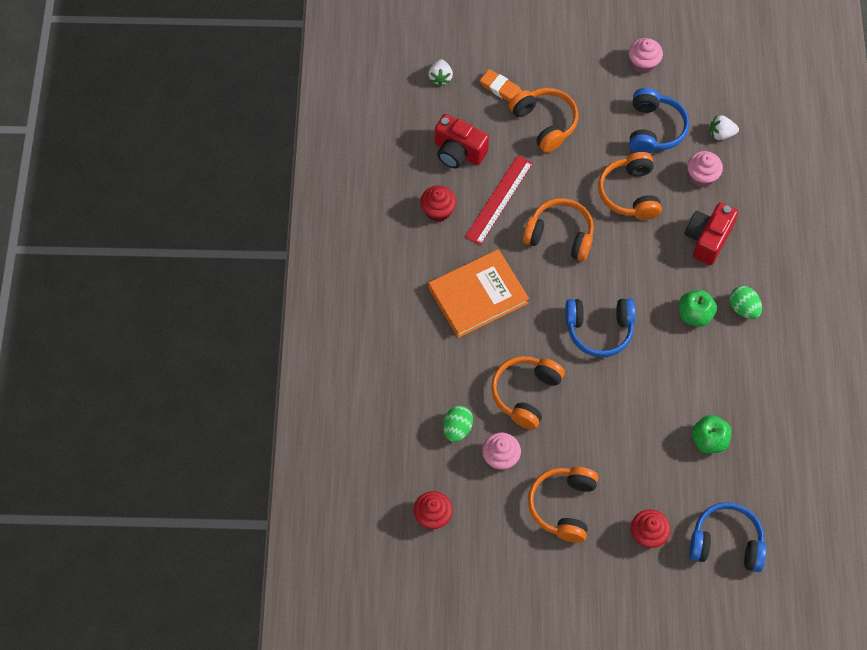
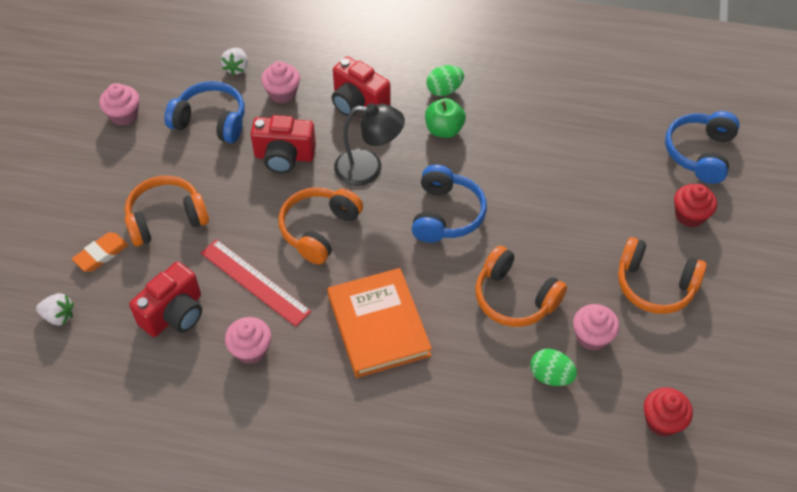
camera: 80 degrees left, 10 degrees down
red cupcake [420,186,456,222] -> pink cupcake [225,317,272,364]
orange headphones [598,152,662,220] -> red camera [251,115,316,173]
green apple [692,415,731,453] -> none
none -> black lamp [334,103,405,186]

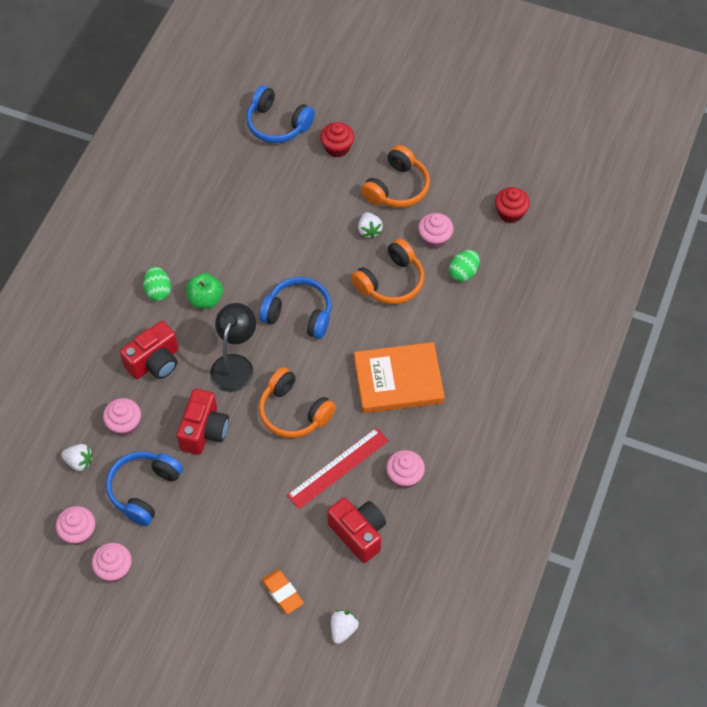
camera: 80 degrees left, 5 degrees up
orange headphones [125,176,209,247] -> none
none -> pink cupcake [56,506,95,545]
none -> white strawberry [358,212,383,239]

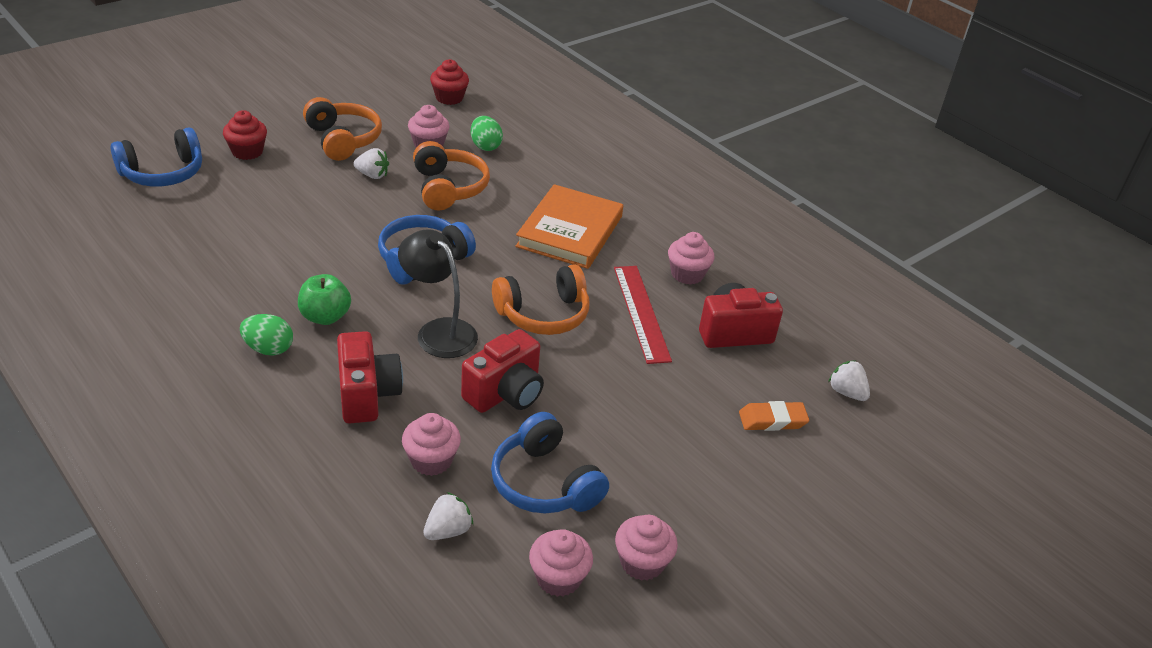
camera: 65 degrees left, 20 degrees down
red camera [177,389,229,455] -> red camera turned 90 degrees clockwise [461,329,544,413]

